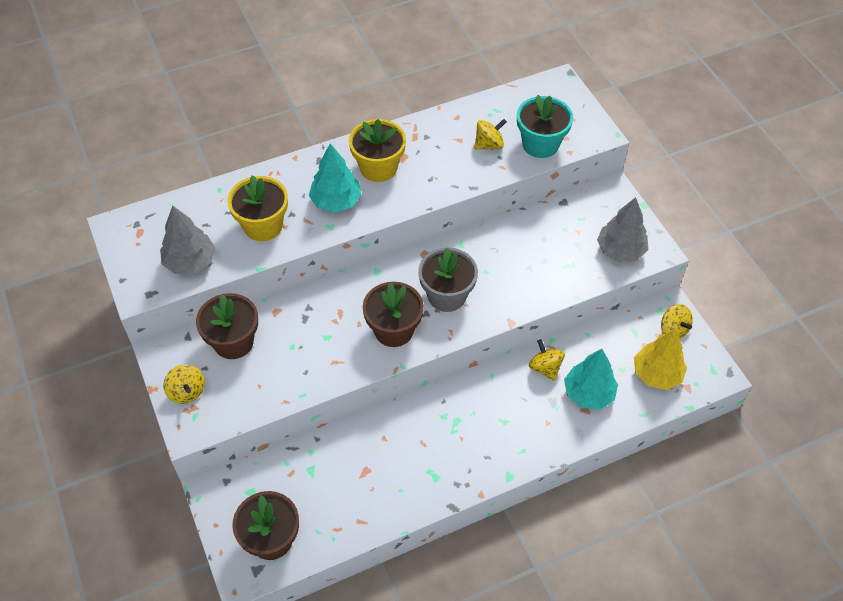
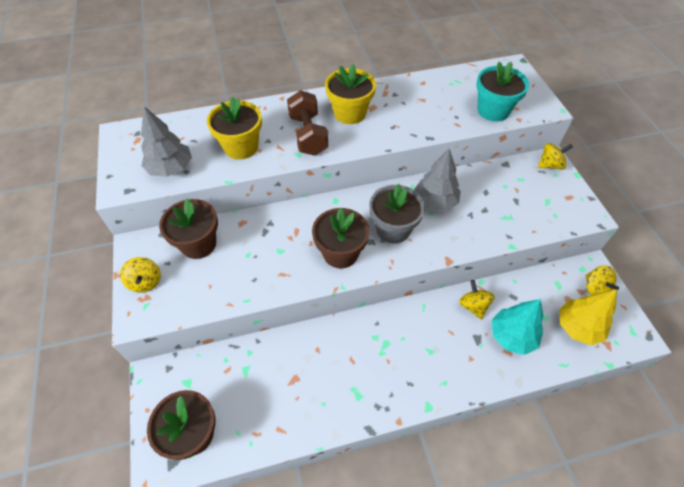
camera: 10 degrees right, 0 degrees up
turquoise tree [309,143,362,212] -> brown dumbbell [287,90,328,156]
yellow spinning top [474,119,507,150] -> yellow spinning top moved to [538,143,573,170]
grey tree [597,197,648,262] -> grey tree moved to [414,148,461,211]

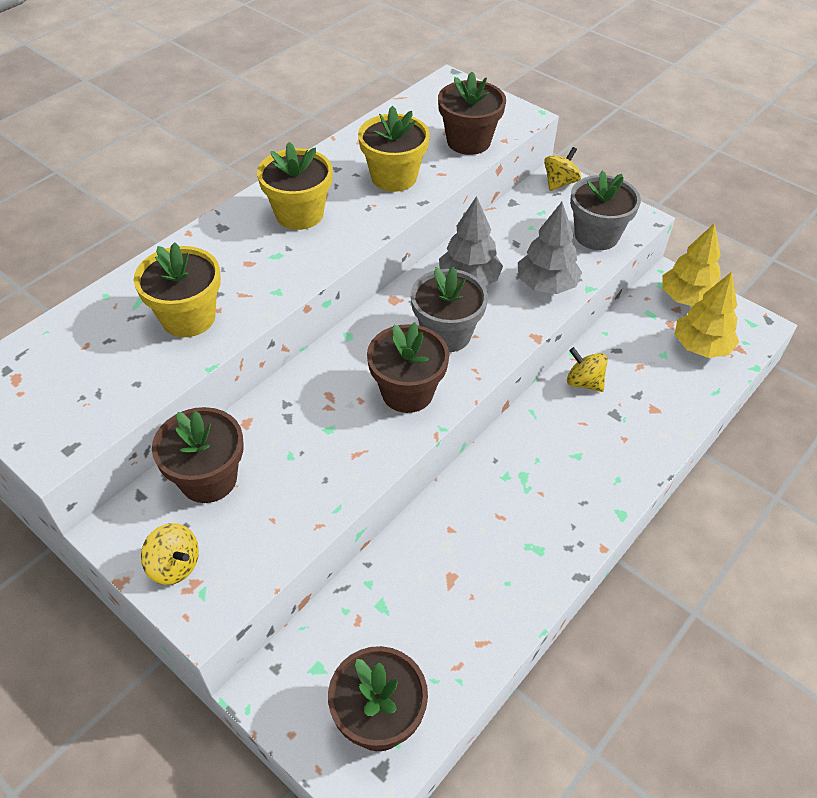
camera: 35 degrees left, 5 degrees down
grey tree [141,106,192,177] -> grey tree moved to [518,202,582,294]
brown dumbbell [287,90,328,156] -> none
turquoise flower pot [477,62,529,121] -> brown flower pot [438,71,506,155]
turquoise tree [492,299,543,355] -> none
yellow spinning top [585,266,619,295] -> yellow tree [663,223,721,306]
none -> yellow flower pot [358,106,430,192]
none -> grey flower pot [570,171,641,250]

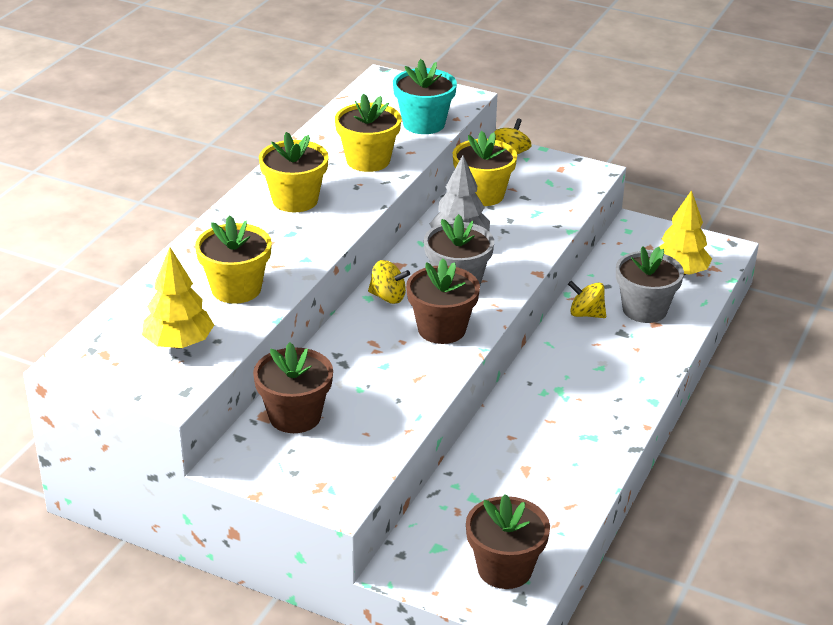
camera: 15 degrees left, 15 degrees down
yellow spinning top [141,523,199,585] -> yellow spinning top moved to [368,260,410,304]
brown flower pot [438,71,506,155] -> turquoise flower pot [393,59,457,134]
grey tree [518,202,582,294] -> none
grey flower pot [570,171,641,250] -> grey flower pot moved to [616,246,684,323]
yellow tree [663,223,721,306] -> yellow tree moved to [142,247,214,348]
none -> yellow flower pot [453,131,517,206]

